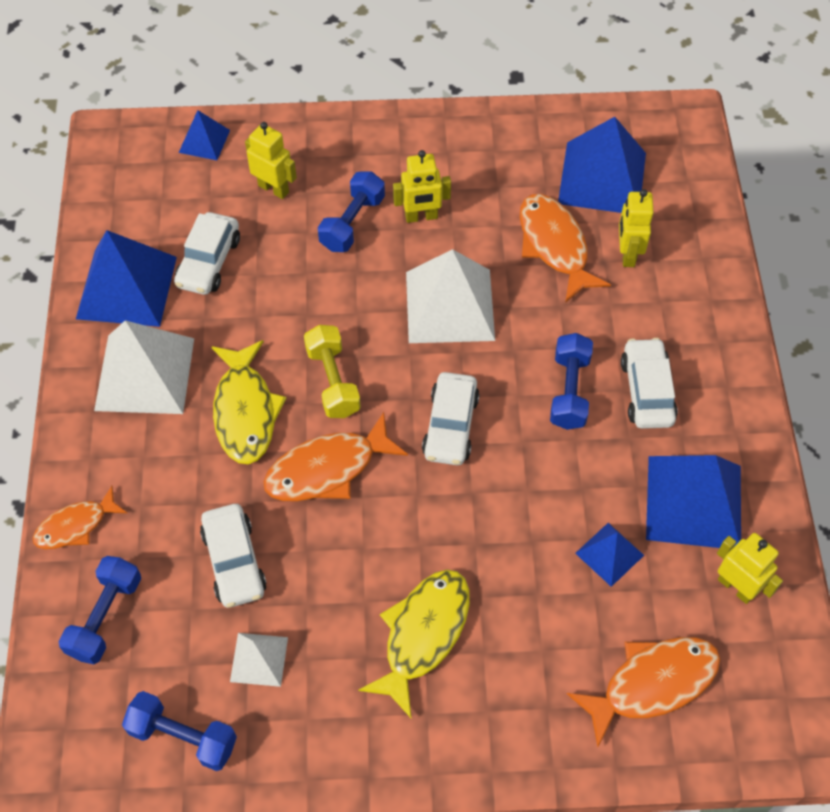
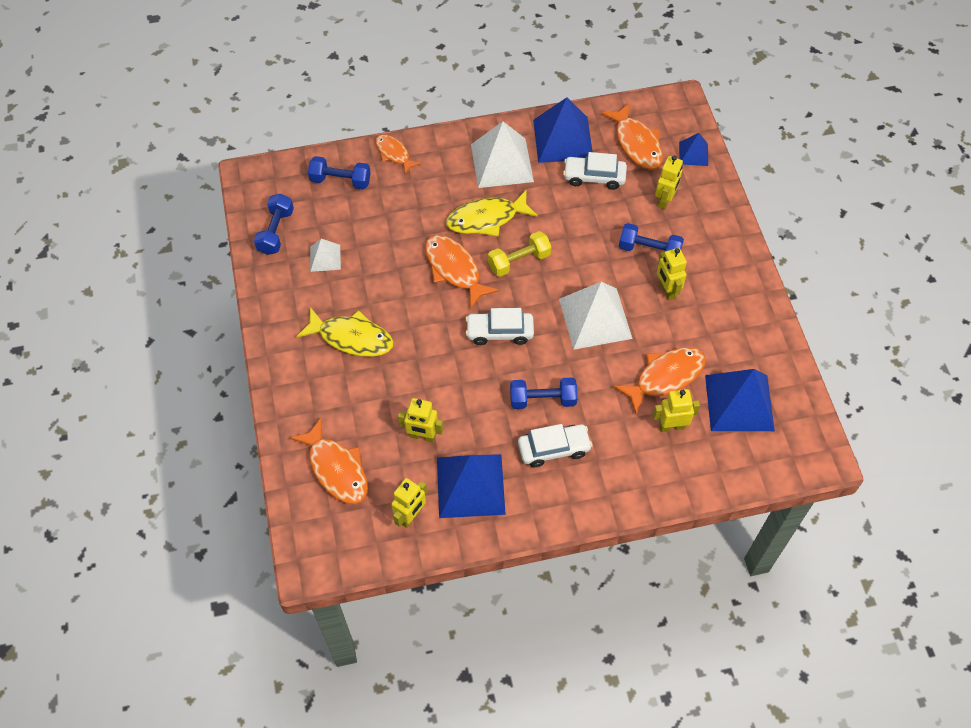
camera: 80 degrees right, 0 degrees up
white car [200,504,267,608] -> none
blue pyramid [575,523,644,587] -> yellow robot [398,398,443,442]
none -> orange fish [601,103,663,170]

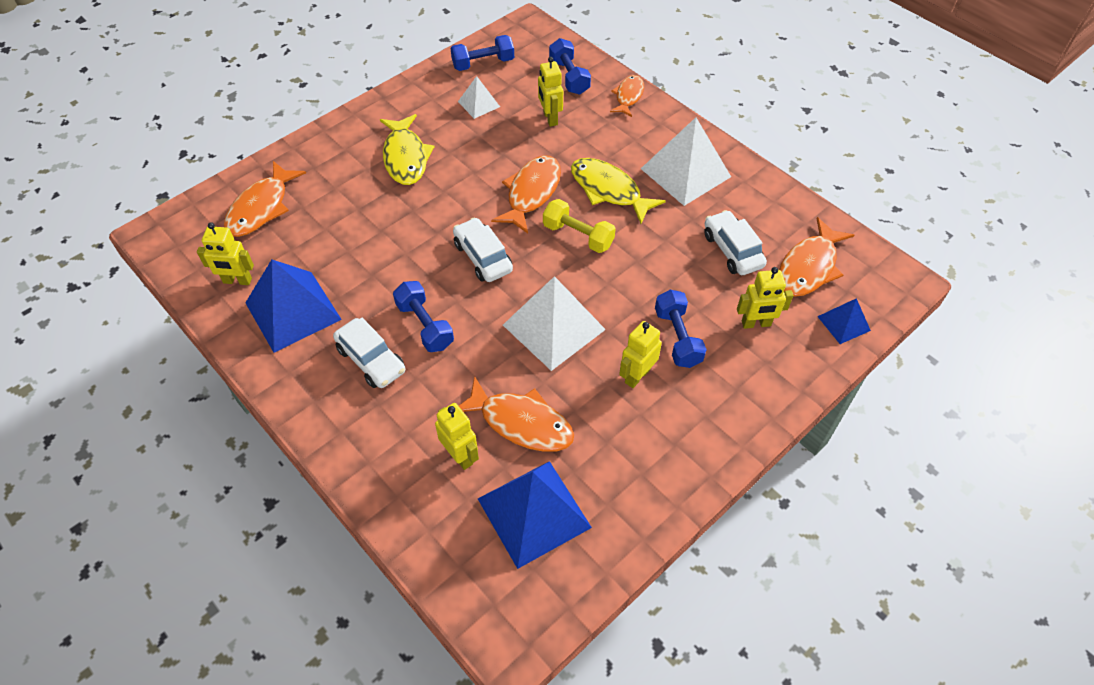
camera: 60 degrees right, 5 degrees down
yellow robot [398,398,443,442] -> yellow robot moved to [538,57,563,127]
blue pyramid [533,97,593,163] -> none

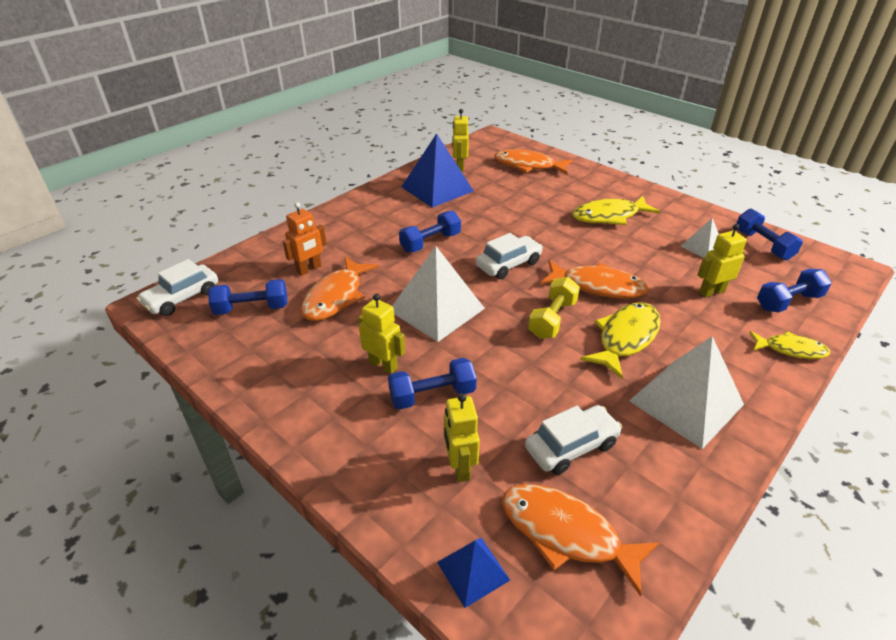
camera: 85 degrees right, 15 degrees down
white car [333,317,405,388] -> white car moved to [136,259,218,316]
yellow robot [435,403,479,470] -> orange robot [283,202,327,276]
blue pyramid [478,461,592,569] -> blue dumbbell [208,279,288,315]
orange fish [610,75,644,117] -> yellow fish [749,331,830,359]

